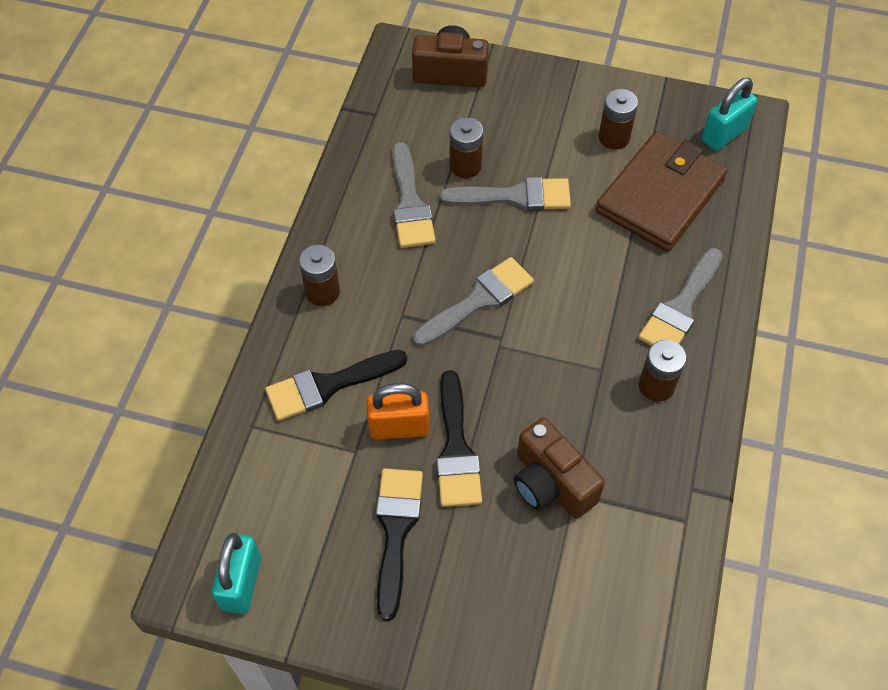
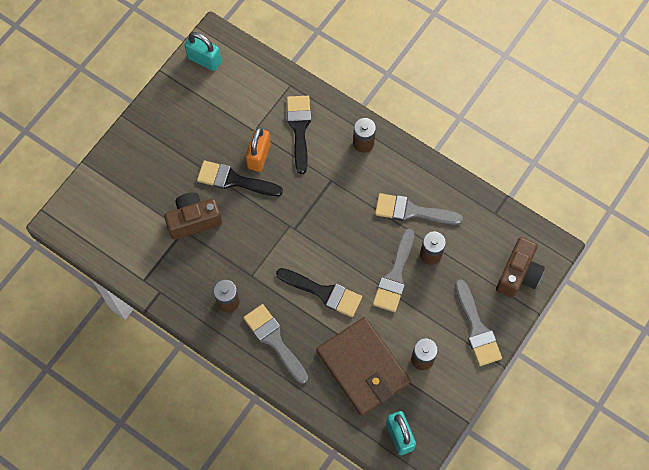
camera: 110 degrees right, 10 degrees up
black brush [376,468,423,621] -> black brush moved to [276,268,362,317]
grey brush [413,257,534,347] -> grey brush moved to [455,279,502,366]

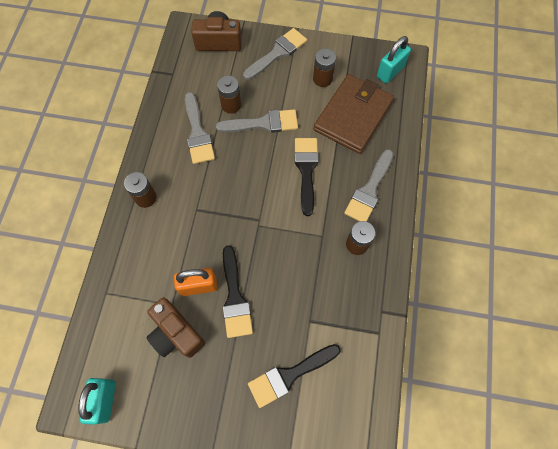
camera: 115 degrees left, 0 degrees up
brown camera [164,192,222,240] -> brown camera moved to [147,298,205,358]
black brush [287,96,311,174] -> black brush moved to [248,344,341,408]

